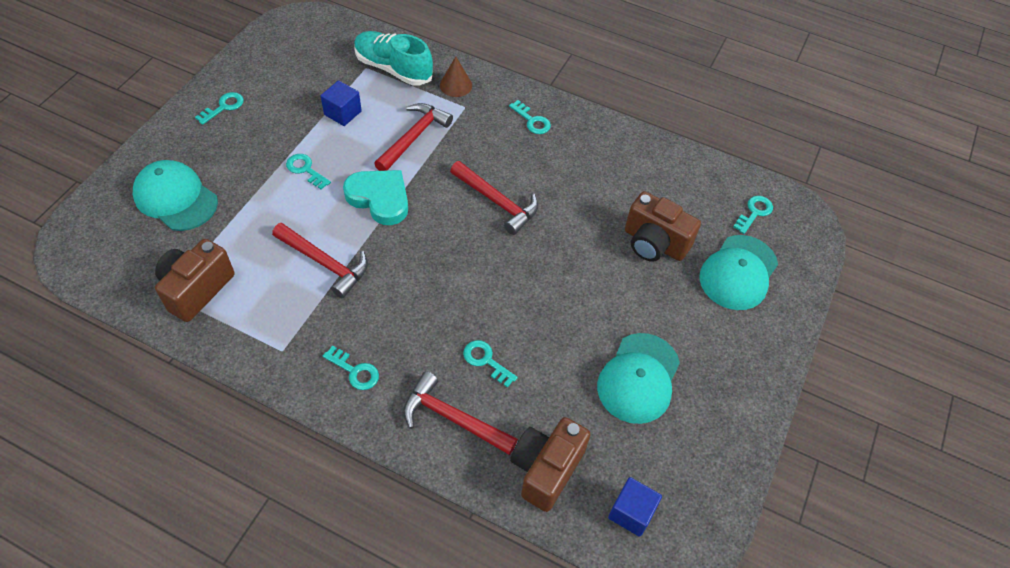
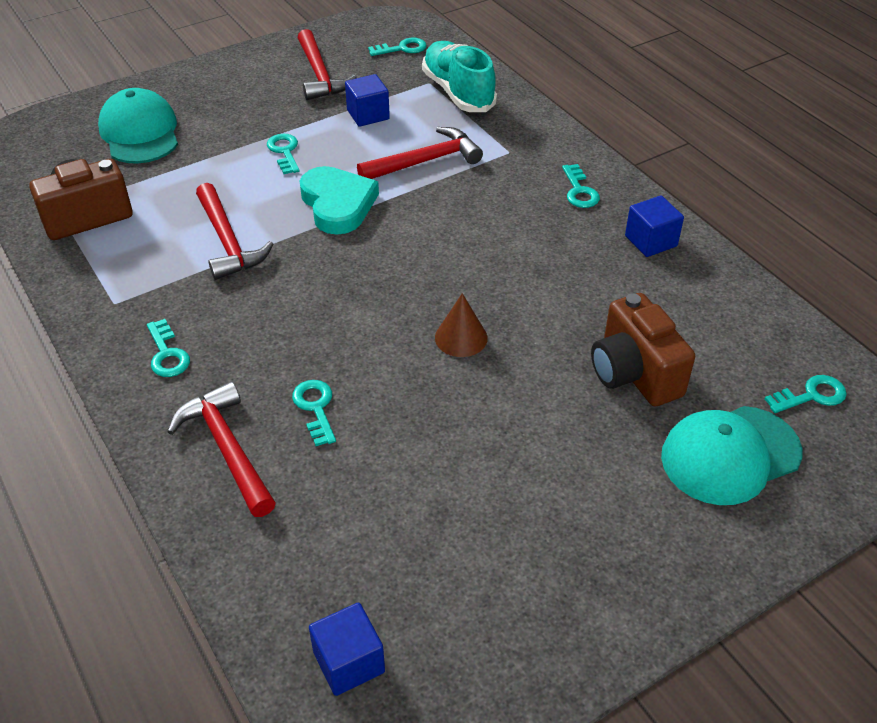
camera: 35 degrees right, 10 degrees down
turquoise key [195,92,244,125] -> turquoise key moved to [368,38,427,56]
brown cone [440,57,472,97] -> brown cone moved to [435,293,488,357]
red hammer [450,161,538,235] -> red hammer moved to [298,29,357,100]
brown camera [510,417,591,512] -> none
turquoise cap [597,333,680,424] -> none
none -> blue cube [625,196,684,257]

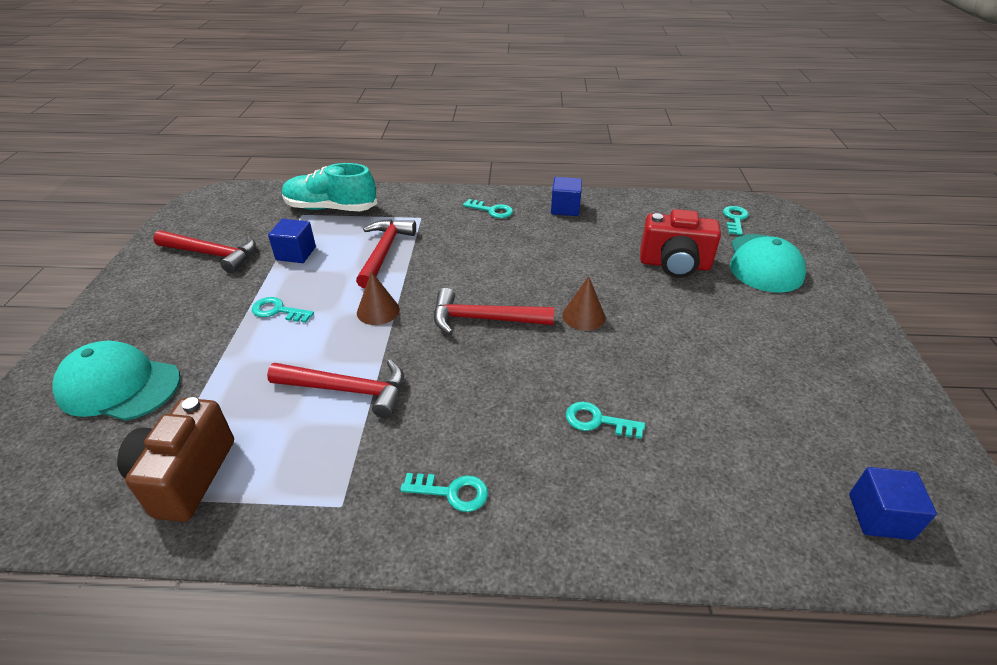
camera: 55 degrees left, 5 degrees down
red hammer [167,382,276,517] -> red hammer moved to [434,288,554,334]
turquoise heart [300,166,379,235] -> brown cone [357,271,400,325]
turquoise key [368,38,427,56] -> none
brown camera [591,293,695,406] -> red camera [640,209,721,278]

